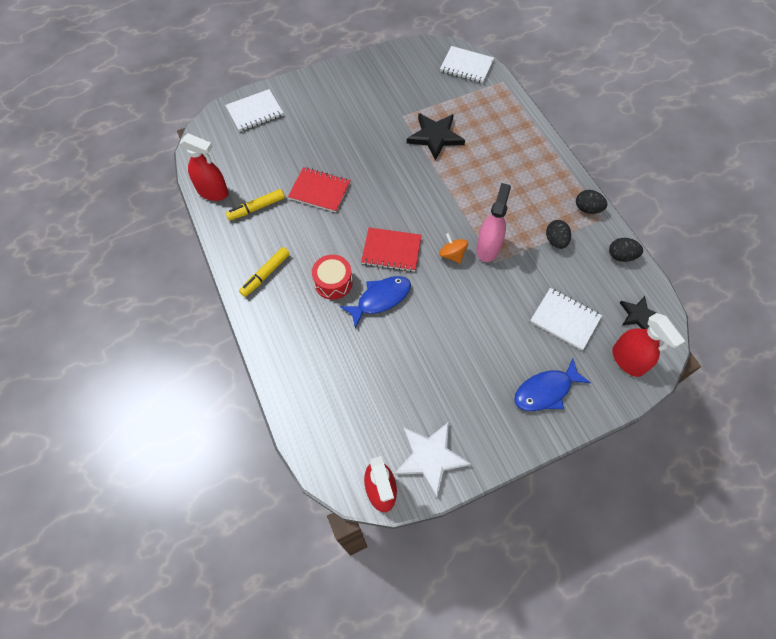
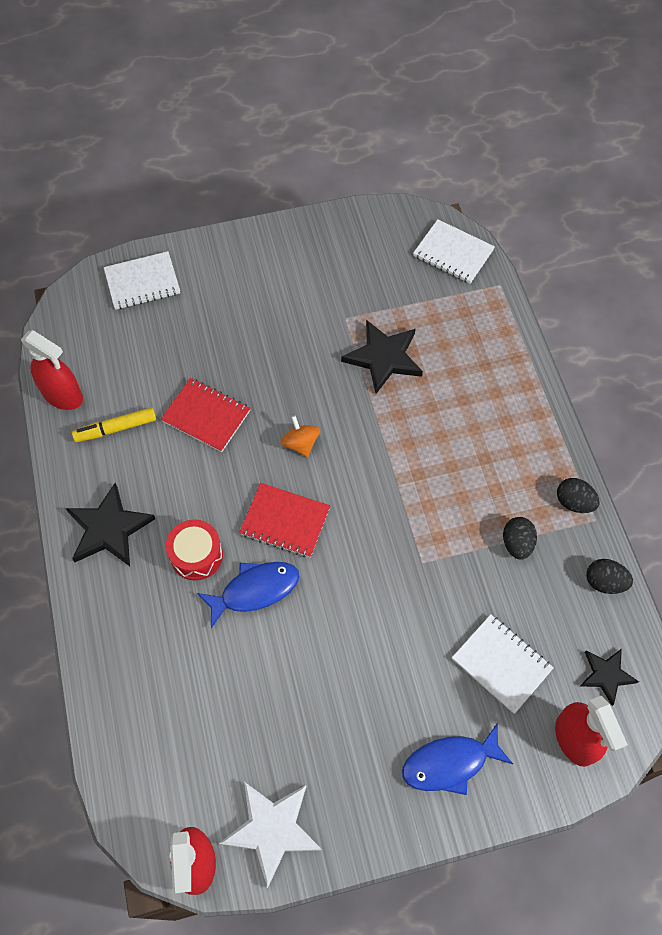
camera: 10 degrees right, 0 degrees up
yellow marker [239,247,290,297] -> black star [66,483,155,566]
orange spinning top [439,233,468,263] -> orange spinning top moved to [280,416,320,457]
pink spray bottle [476,183,511,262] -> none

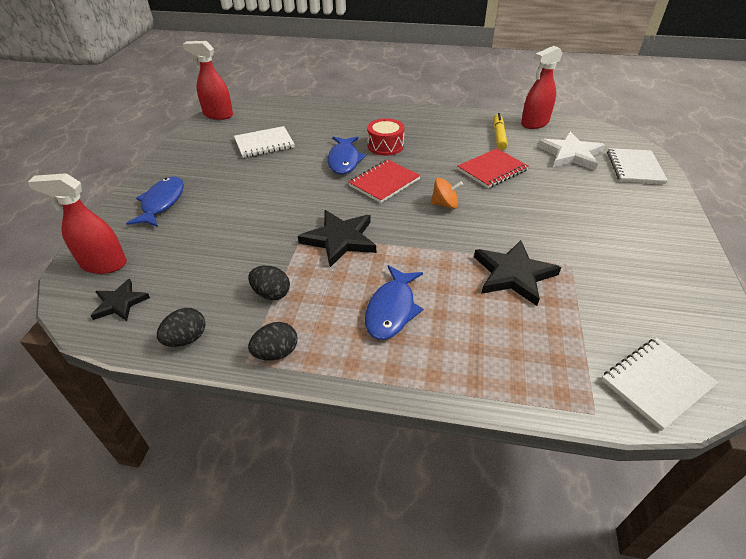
camera: 115 degrees right, 20 degrees down
black star [66,483,155,566] -> black star moved to [298,210,376,267]
white star [219,782,322,888] -> white star moved to [538,131,605,171]
white notebook [452,614,554,714] -> white notebook moved to [234,126,294,158]
none -> blue fish [365,265,423,340]

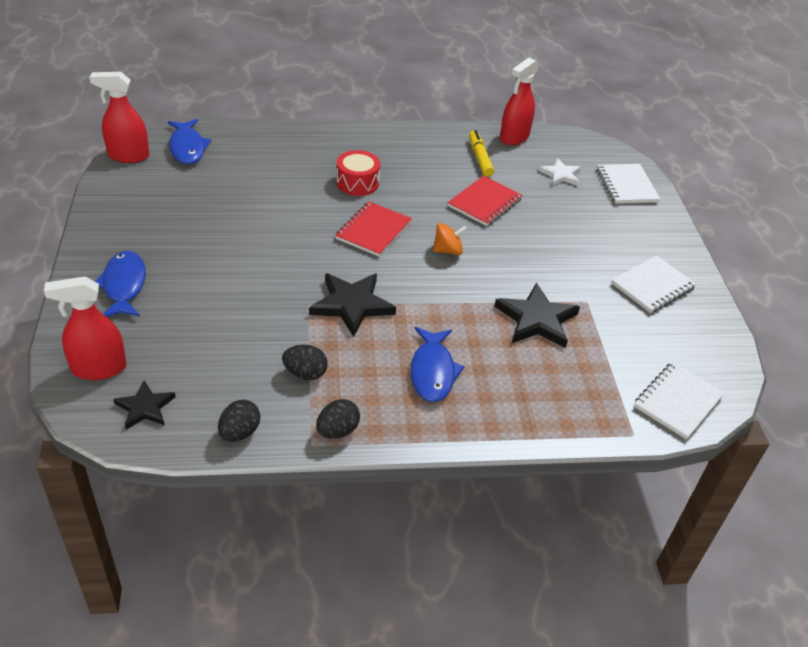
camera: 20 degrees left, 0 degrees up
white notebook [234,126,294,158] -> white notebook moved to [612,255,696,313]
blue fish [328,137,366,174] -> blue fish moved to [168,119,212,164]
white star [538,131,605,171] -> white star [539,158,581,186], size x0.61

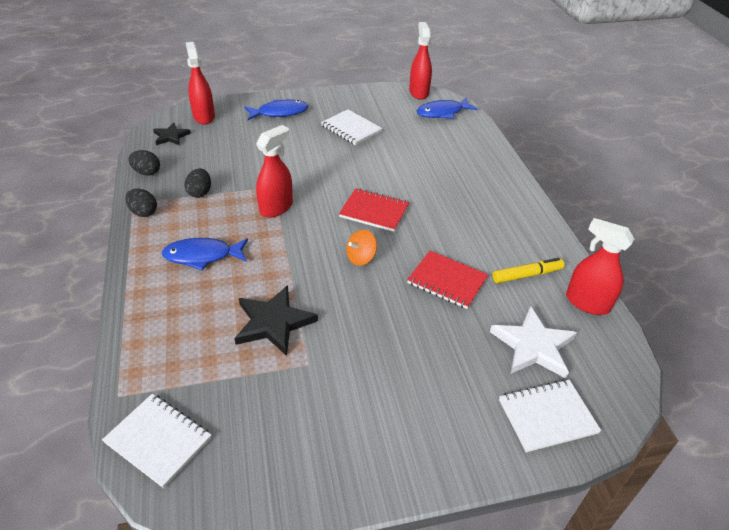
camera: 85 degrees right, 0 degrees up
black star [309,273,396,337] -> red spray bottle [256,125,293,218]
red drum [336,150,380,196] -> none
orange spinning top [433,223,467,255] -> orange spinning top turned 75 degrees clockwise [346,229,377,266]
white star [539,158,581,186] -> white star [490,306,577,378], size x1.64
white notebook [612,255,696,313] -> white notebook moved to [321,109,383,145]

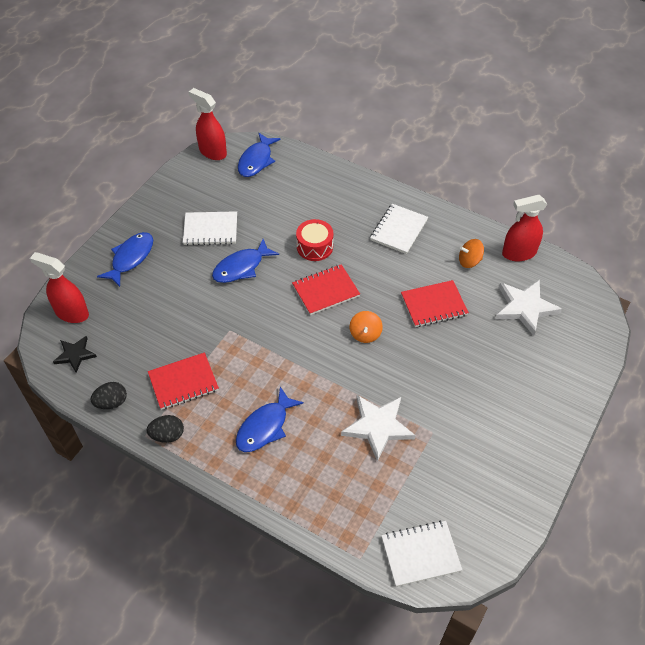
camera: 45 degrees left, 10 degrees up
black egg [185,169,211,198] -> red notebook [148,352,219,410]
black star [234,285,318,356] -> white star [341,395,416,462]
red spray bottle [256,125,293,218] -> none
yellow marker [492,258,565,283] -> orange spinning top [459,239,484,268]
white notebook [499,379,601,452] -> white notebook moved to [370,204,428,254]
none -> blue fish [212,239,279,283]
none -> red drum [296,219,333,261]

